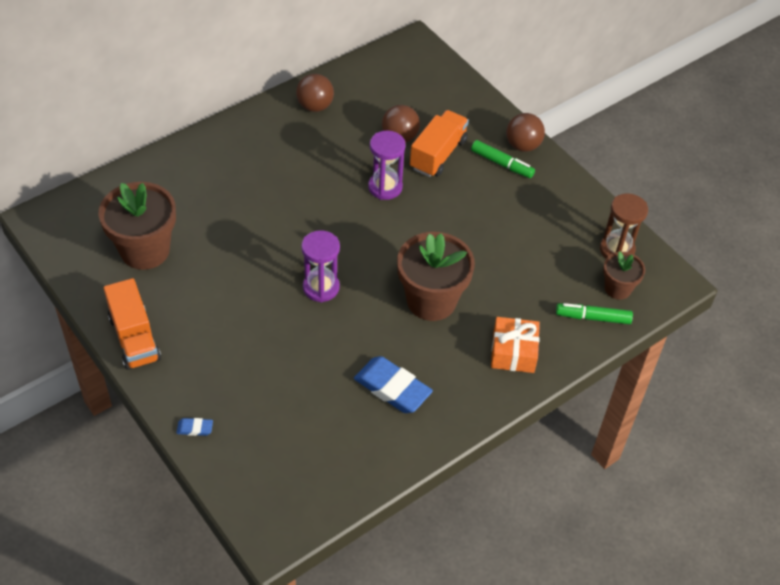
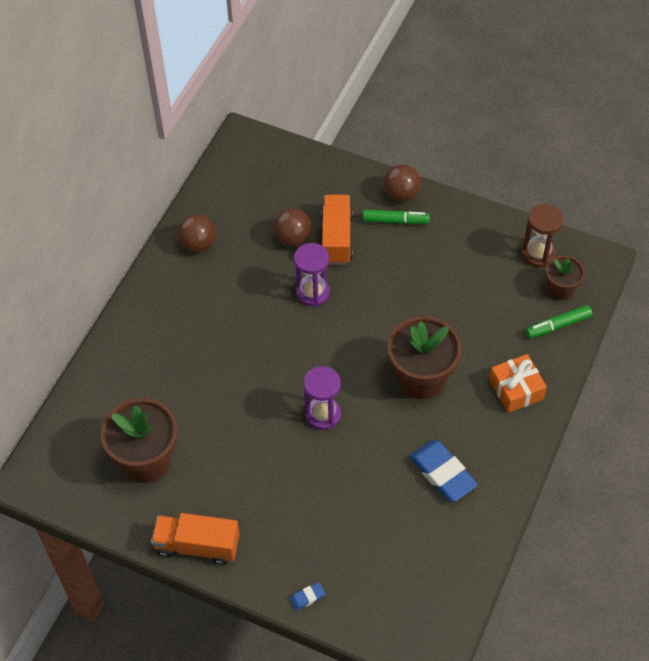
camera: 25 degrees left, 5 degrees up
orange truck [104,278,161,370] -> orange truck turned 150 degrees clockwise [151,513,240,565]
blue eraser [354,356,433,413] -> blue eraser turned 45 degrees clockwise [409,440,478,502]

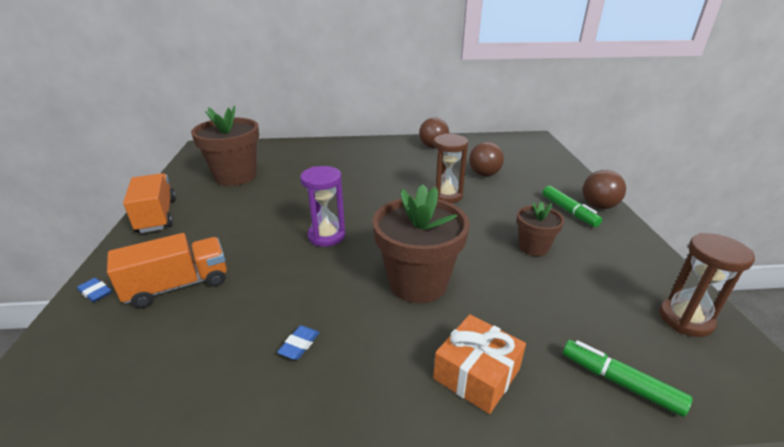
camera: 60 degrees right, 25 degrees down
purple hourglass [294,243,330,307] -> brown hourglass [432,134,468,203]
orange truck [321,195,353,265] -> orange truck moved to [107,233,227,308]
blue eraser [409,440,478,502] -> blue eraser [277,325,320,360], size x0.45
brown flower pot [546,256,585,300] -> brown flower pot moved to [517,202,564,256]

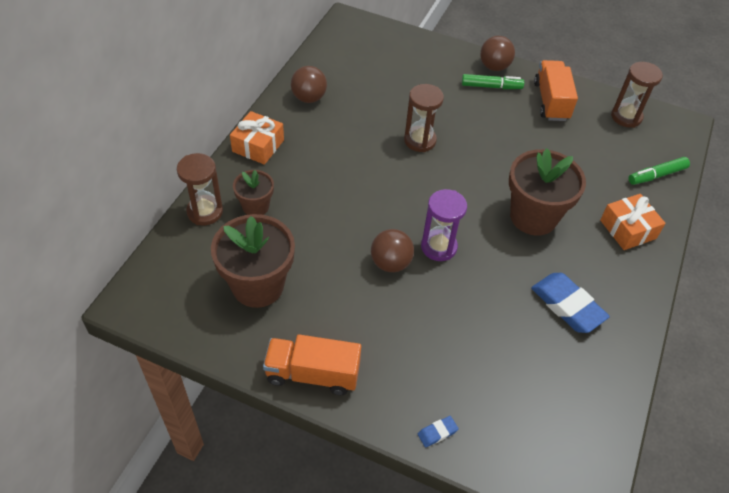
camera: 65 degrees left, 20 degrees up
orange truck [107,233,227,308] -> orange truck moved to [534,60,578,121]
blue eraser [277,325,320,360] -> blue eraser [531,273,610,333], size x2.21
brown ball [469,142,504,176] -> brown ball moved to [371,229,414,272]
brown flower pot [517,202,564,256] -> brown flower pot moved to [233,170,274,215]
none -> brown hourglass [177,153,223,225]
none -> orange gift [230,111,284,165]

